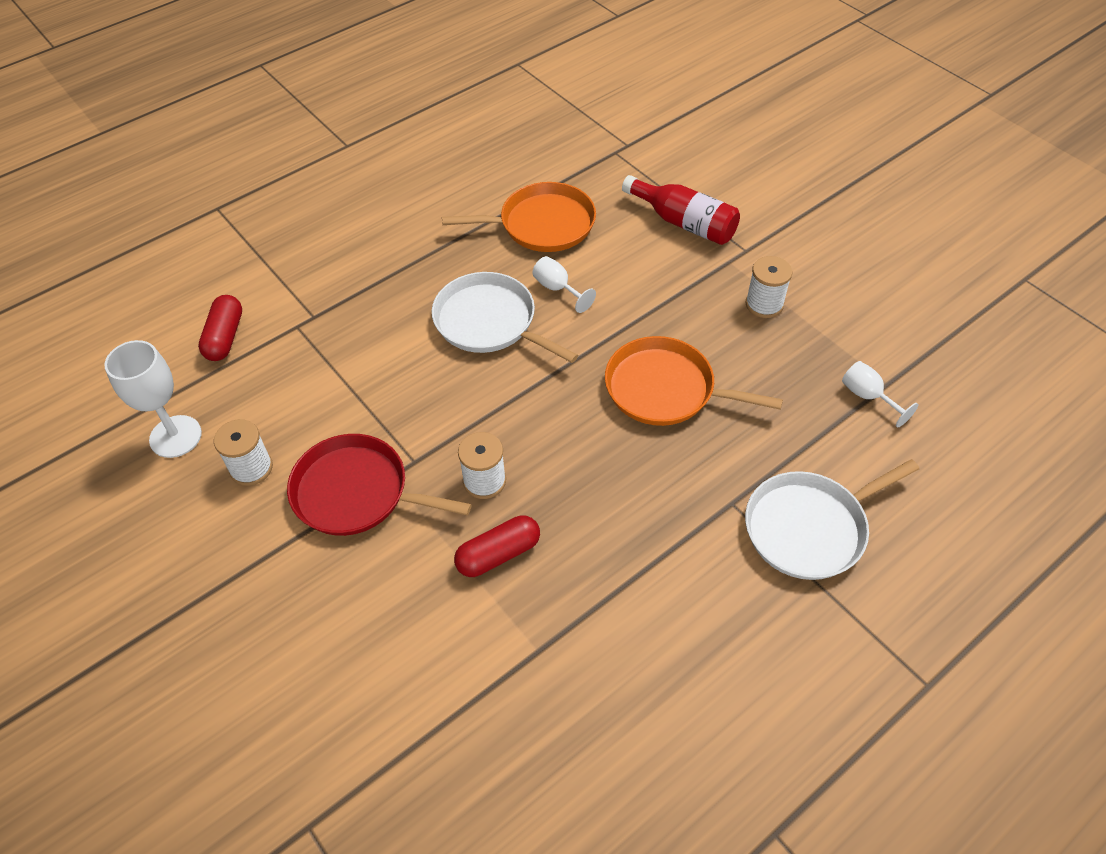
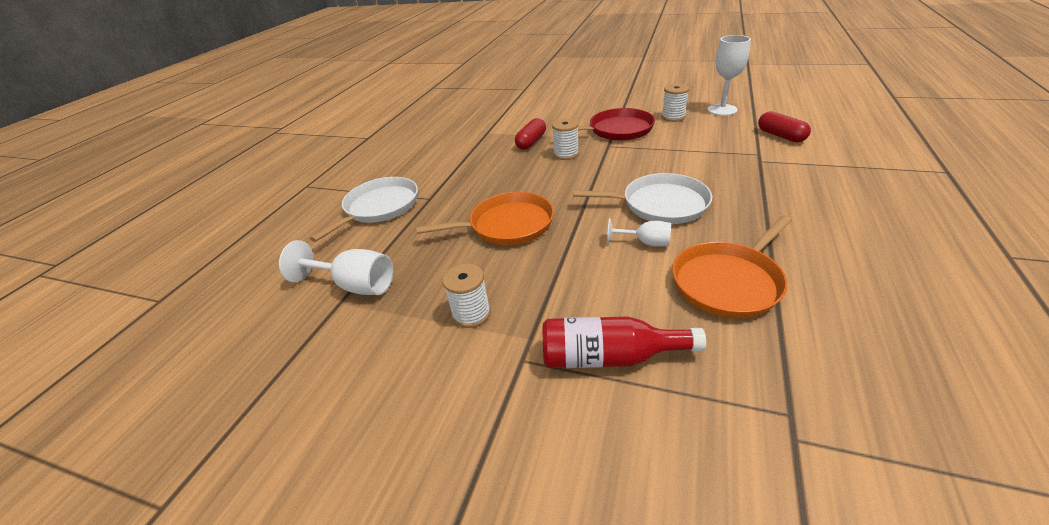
camera: 150 degrees right, 15 degrees down
white goblet [842,361,919,428] -> white goblet [279,240,393,295], size x1.68

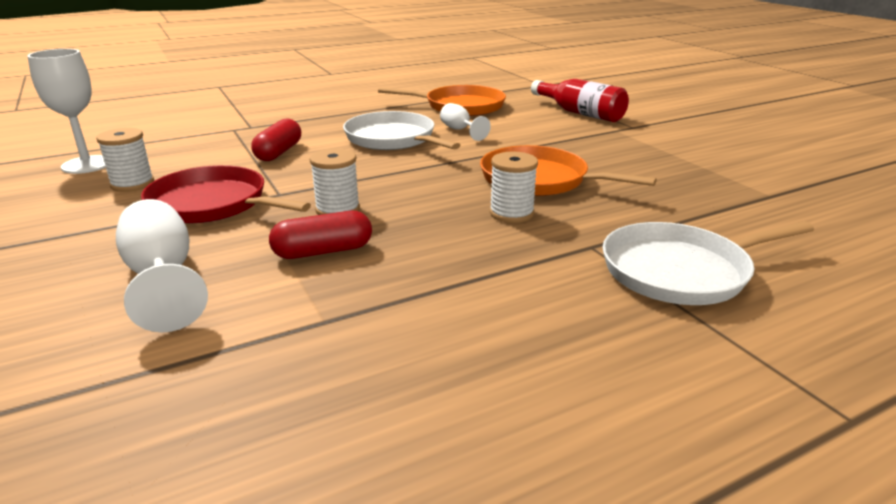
camera: 140 degrees left, 10 degrees down
white goblet [279,240,393,295] -> white goblet moved to [116,199,208,332]
white spool [442,264,491,328] -> white spool moved to [490,152,538,223]
red capsule [758,111,811,142] -> red capsule moved to [251,118,301,161]

